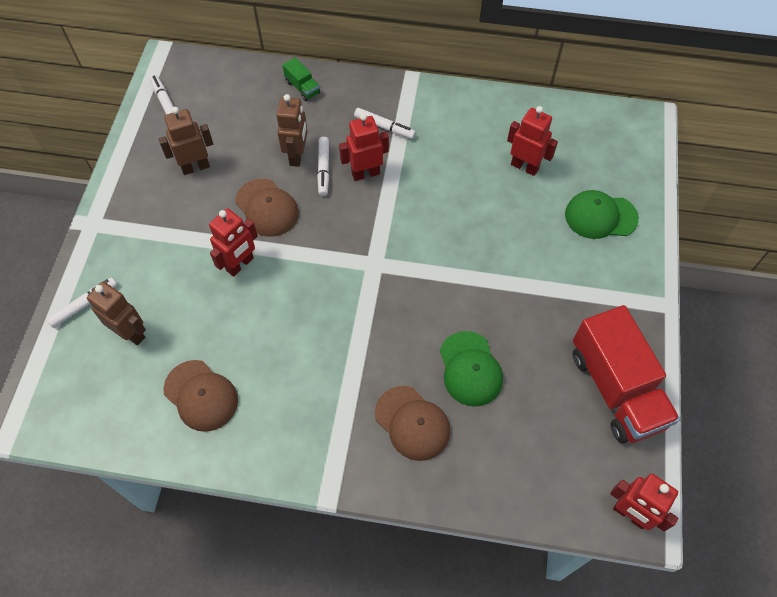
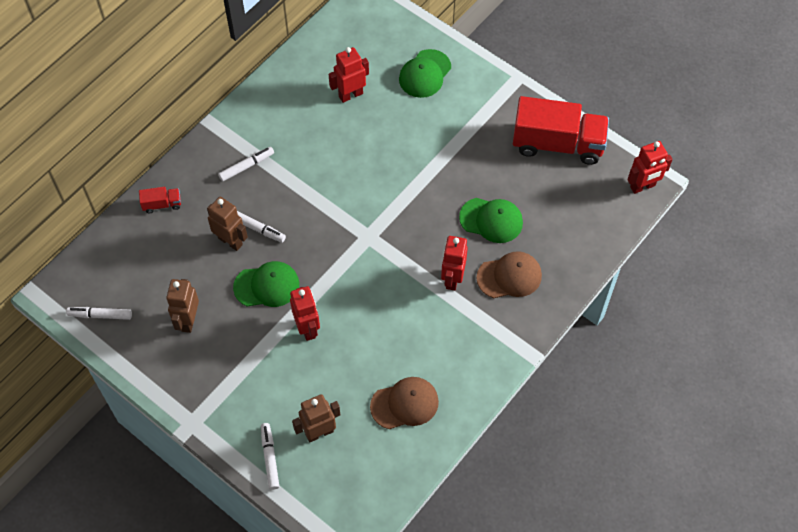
camera: 60 degrees left, 0 degrees up
brown cap [235,179,299,237] -> green cap [233,261,299,307]
green truck [282,57,320,101] -> red truck [139,187,181,213]
red robot [339,113,389,181] -> red robot moved to [441,236,468,291]

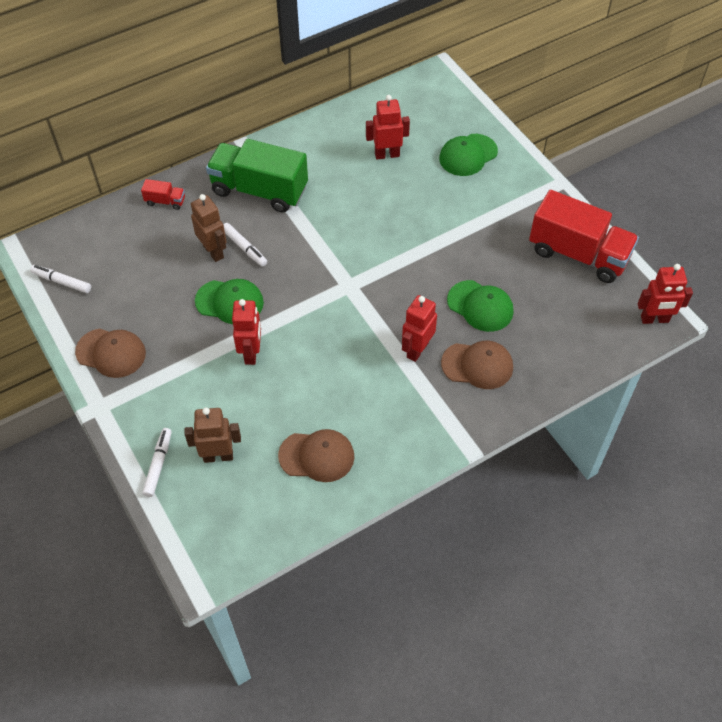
camera: 20 degrees right, 5 degrees down
brown robot [166,279,199,333] -> none
white marker [218,147,274,181] -> green truck [206,139,308,213]
none -> brown cap [75,328,146,378]

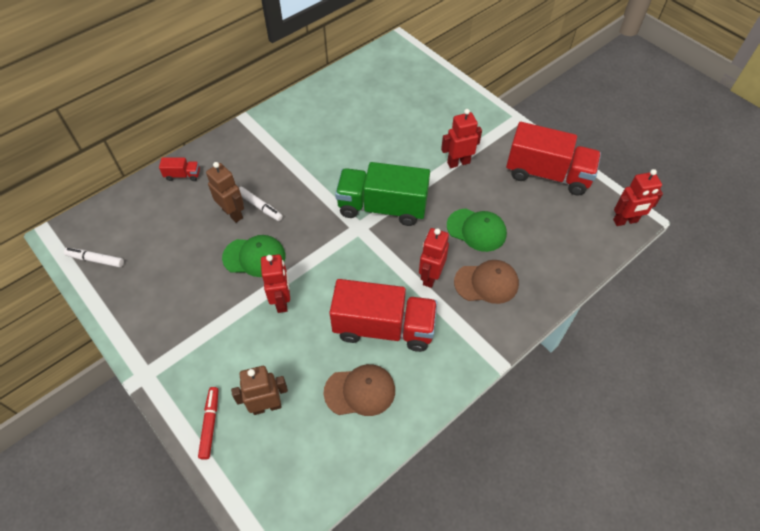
camera: 10 degrees left, 0 degrees up
brown cap [75,328,146,378] -> none
white marker [142,428,172,497] -> red marker [198,387,218,460]
green truck [206,139,308,213] -> green truck moved to [335,162,430,226]
red robot [366,95,410,159] -> red robot moved to [441,109,482,168]
green cap [439,134,498,176] -> none
none -> red truck [329,279,437,352]

